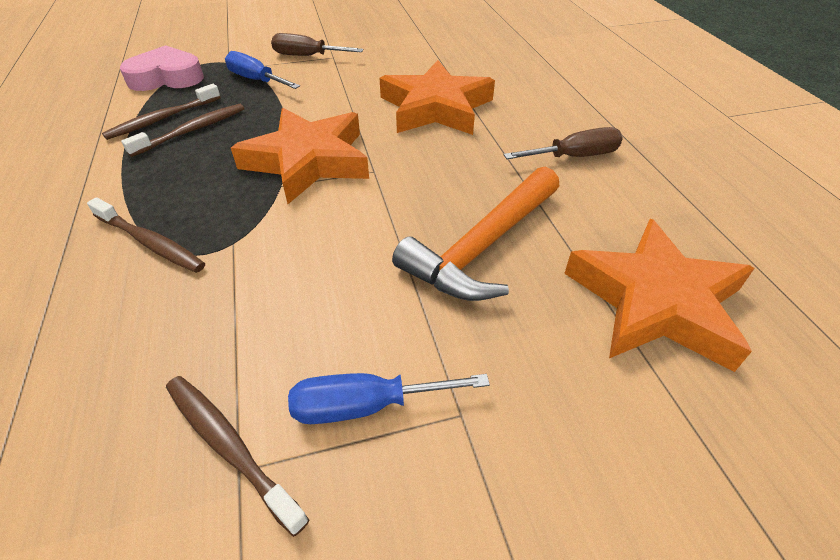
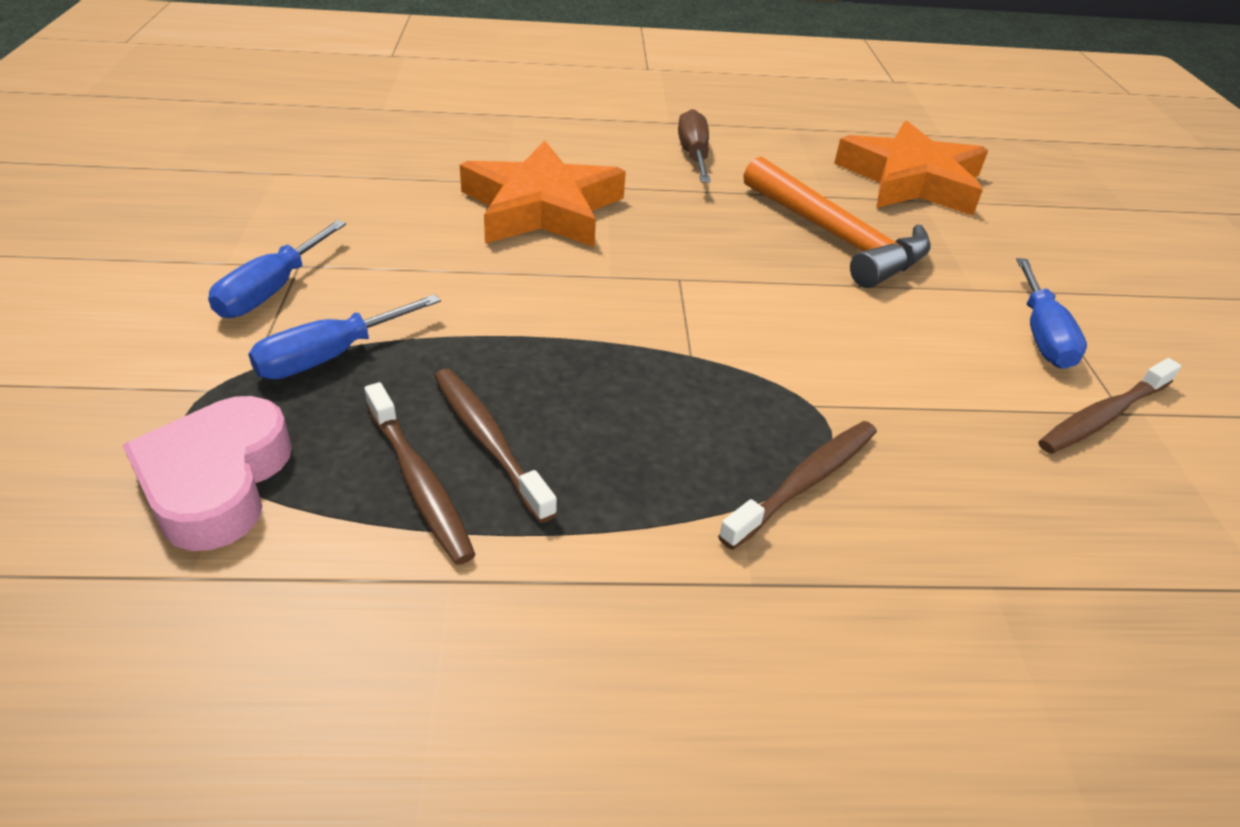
camera: 80 degrees left, 5 degrees down
orange star [231,108,369,204] -> none
brown screwdriver [271,33,364,56] -> blue screwdriver [208,220,346,318]

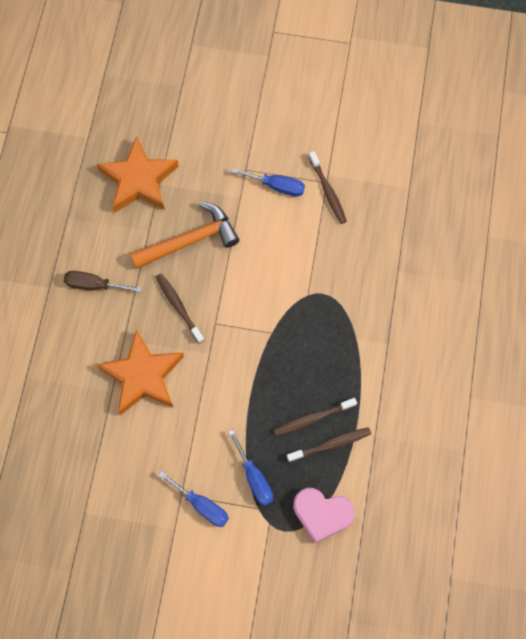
camera: 75 degrees left, 30 degrees up
brown toothbrush [718,421,877,550] -> brown toothbrush moved to [156,274,204,344]

